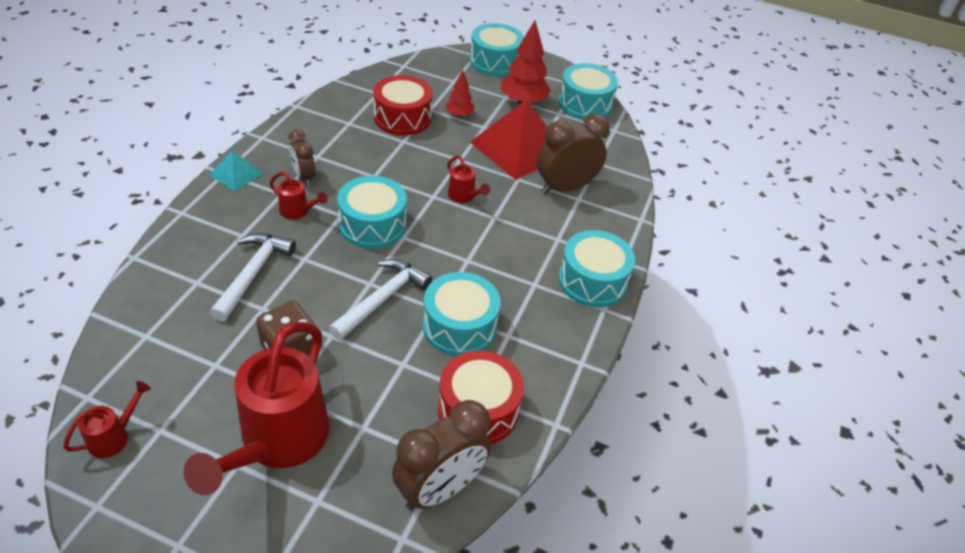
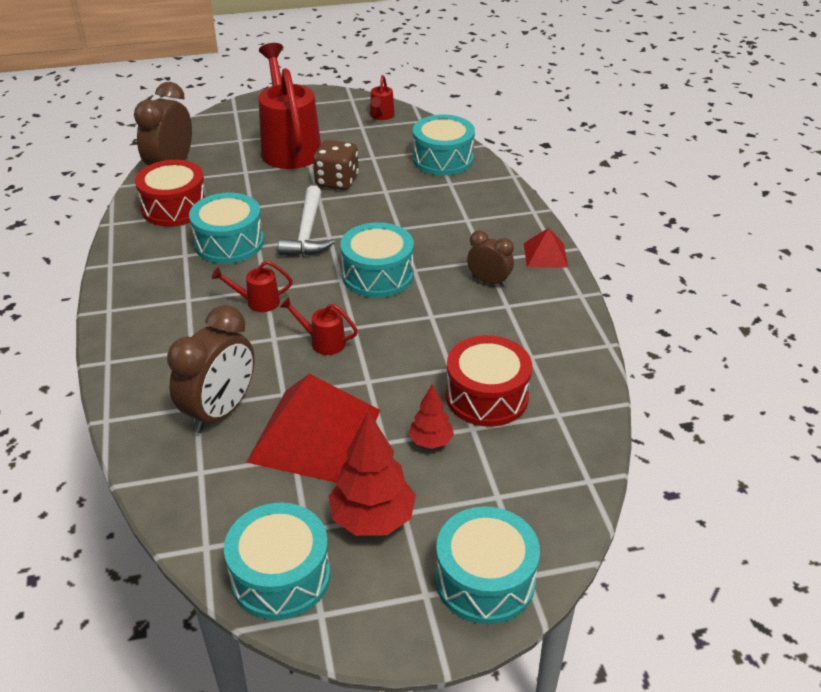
camera: 150 degrees right, 5 degrees down
turquoise pyramid [209,150,263,191] -> red pyramid [524,228,568,268]
white hammer [210,233,296,322] -> none
red watering can [270,172,328,220] -> red watering can moved to [212,260,293,312]
turquoise drum [558,230,635,307] -> turquoise drum moved to [413,115,475,176]

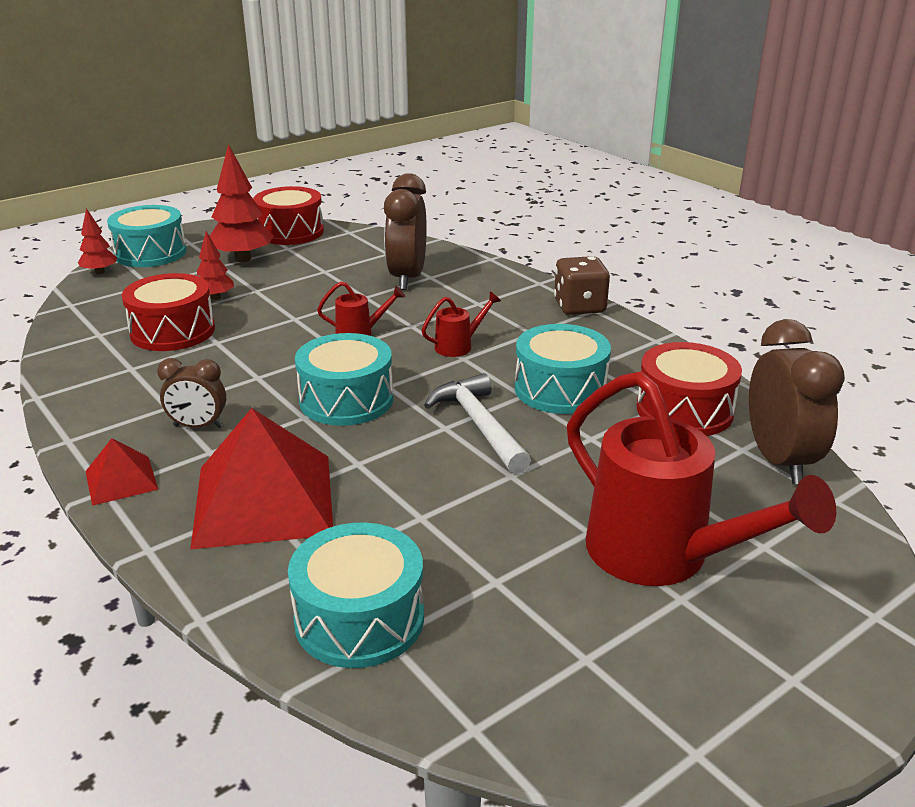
camera: 155 degrees right, 10 degrees down
turquoise drum [224,503,330,620] -> red drum [253,186,324,245]
red pyramid [246,374,380,483] -> red pyramid moved to [190,408,333,550]
brown dice [313,140,359,190] -> brown dice moved to [554,256,610,315]
red watering can [370,75,395,120] -> none
none -> red tree [78,208,117,275]

